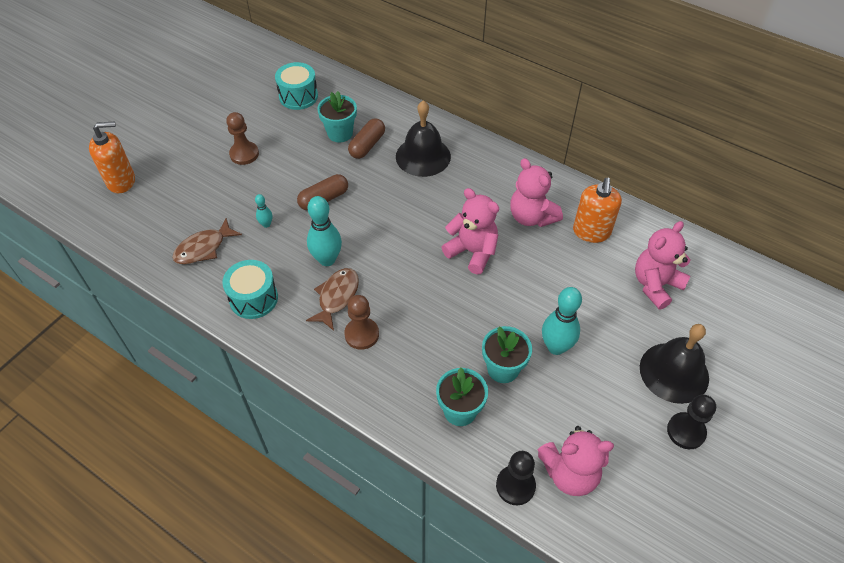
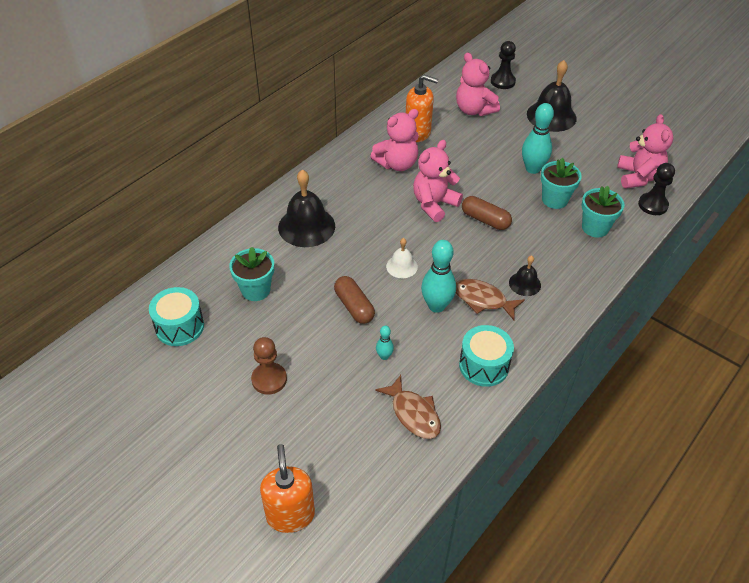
camera: 85 degrees left, 5 degrees down
brown pawn [344,295,379,350] -> black bell [509,255,541,296]
brown capsule [348,118,385,159] -> brown capsule moved to [462,196,512,230]
black pawn [667,394,716,449] -> black pawn moved to [491,41,516,89]
none -> white bell [386,238,418,278]

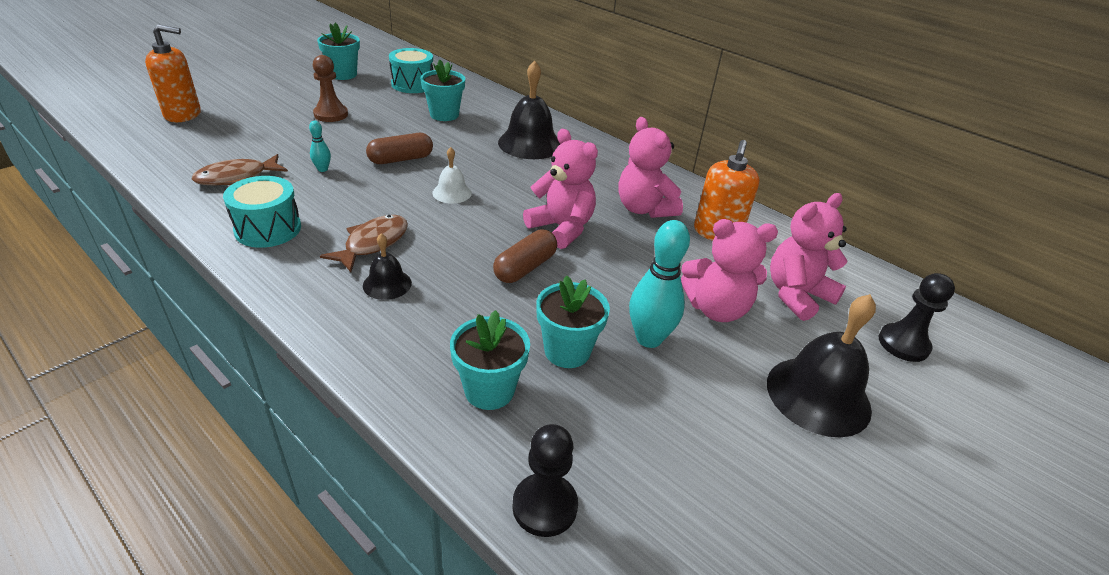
camera: 90 degrees right, 10 degrees down
turquoise bowling pin [421,240,456,313] -> none
pink teddy bear [617,114,673,188] -> pink teddy bear moved to [681,219,778,322]
none -> turquoise flower pot [317,23,360,80]

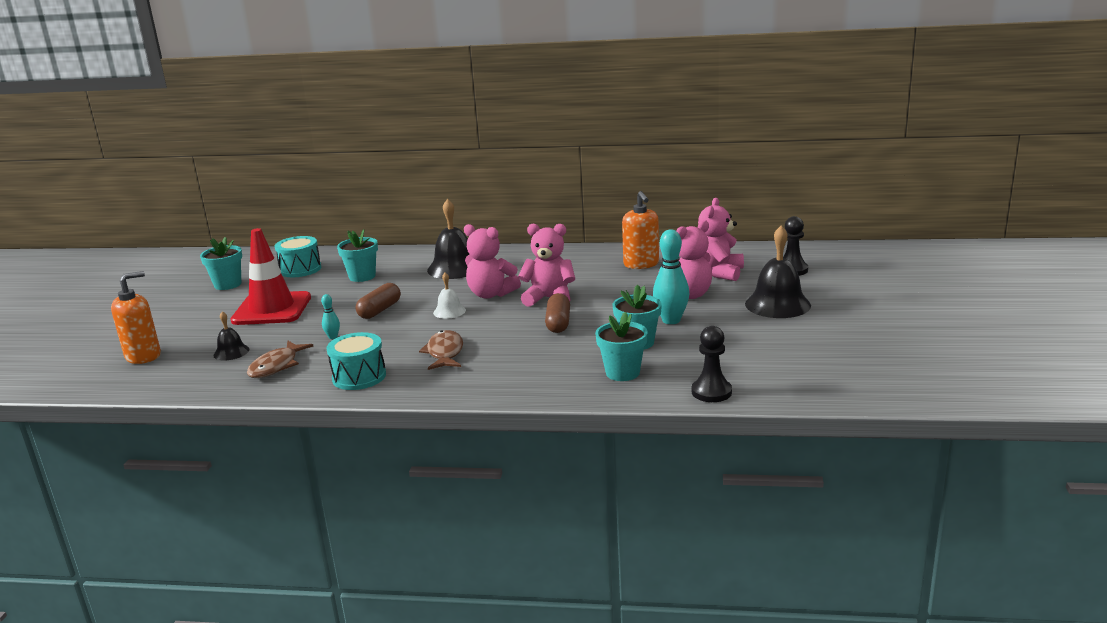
camera: 30 degrees left, 15 degrees down
brown pawn [313,55,348,122] -> red traffic cone [230,228,311,325]
black bell [363,233,412,300] -> black bell moved to [213,311,249,361]
pink teddy bear [618,117,683,218] -> pink teddy bear moved to [464,224,521,299]

